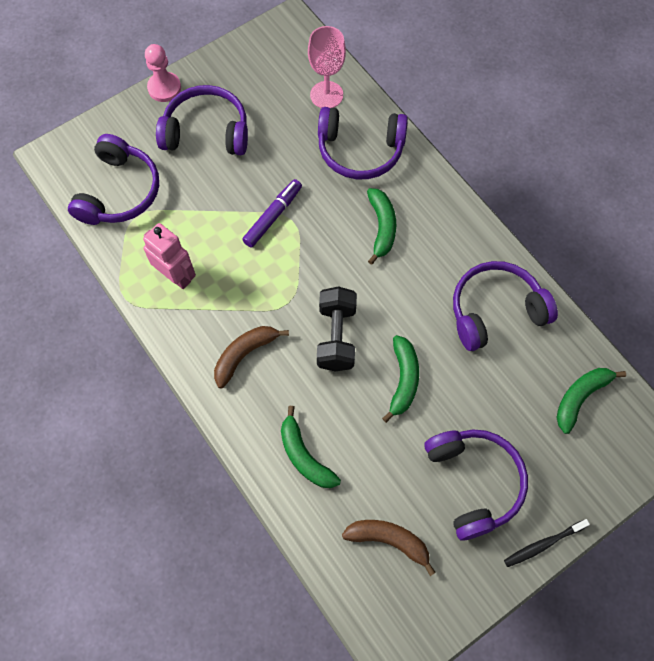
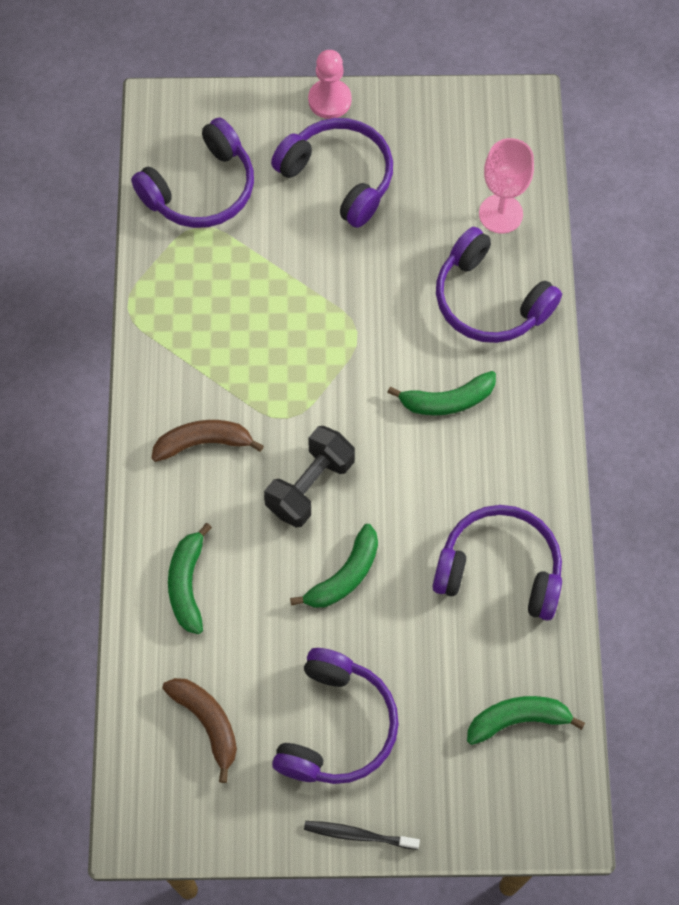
camera: 35 degrees right, 0 degrees up
pink robot [143,223,196,289] -> none
purple marker [242,179,302,247] -> none
green banana [367,188,396,265] -> green banana turned 45 degrees clockwise [387,371,496,415]

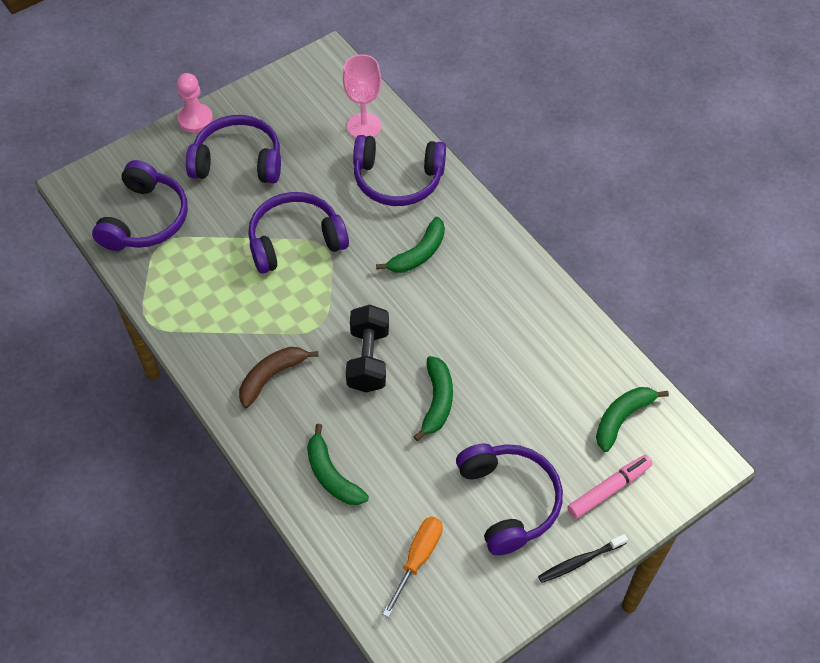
camera: 35 degrees left, 10 degrees down
brown banana [163,678,237,783] -> orange screwdriver [382,517,443,618]
purple headphones [432,505,562,621] -> purple headphones moved to [248,192,349,274]
none -> pink marker [567,455,653,519]

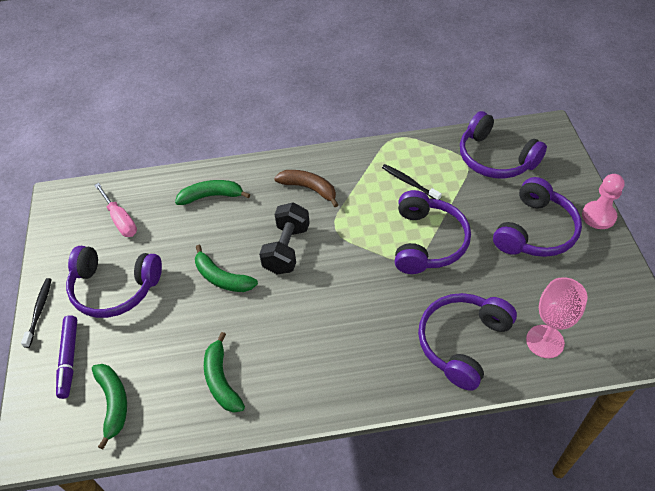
camera: 120 degrees right, 5 degrees down
brown banana [239,347,318,408] -> brown banana turned 45 degrees counterclockwise [274,170,338,207]
black dumbbell [346,305,389,392] -> black dumbbell turned 75 degrees clockwise [259,202,310,275]
green banana [376,217,445,273] -> green banana moved to [204,332,245,413]
orange screwdriver [382,517,443,618] -> pink screwdriver [94,183,137,237]
pink marker [567,455,653,519] -> purple marker [56,315,77,399]
none -> black toothbrush [382,164,442,200]

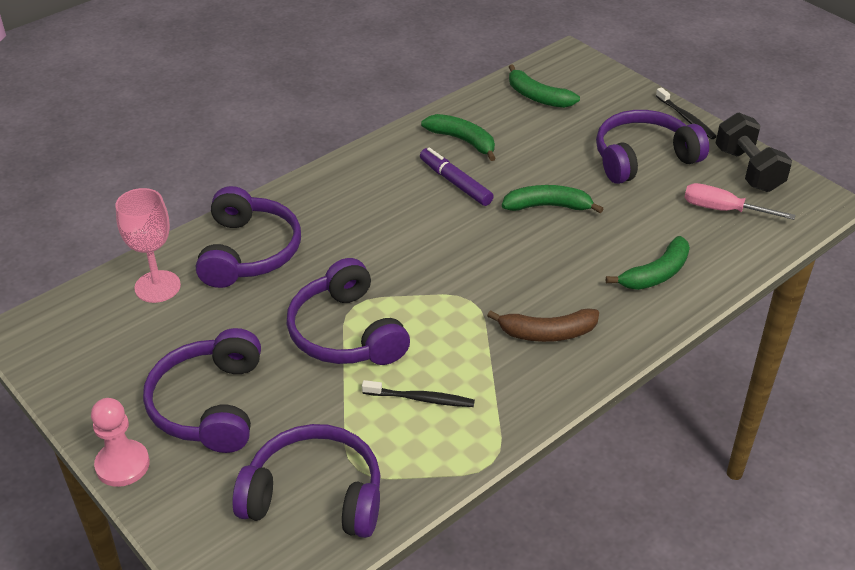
camera: 145 degrees right, 10 degrees down
purple marker [56,315,77,399] -> purple marker moved to [420,148,494,206]
black dumbbell [259,202,310,275] -> black dumbbell moved to [715,113,792,192]

